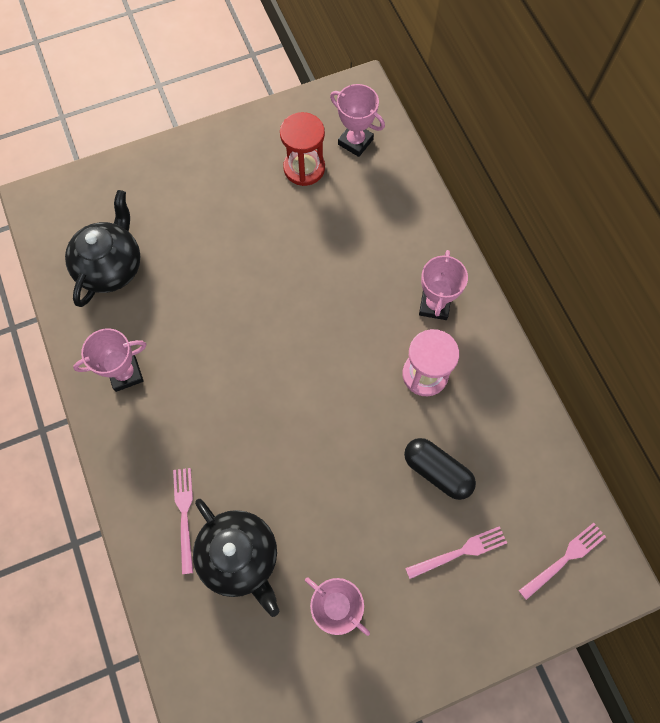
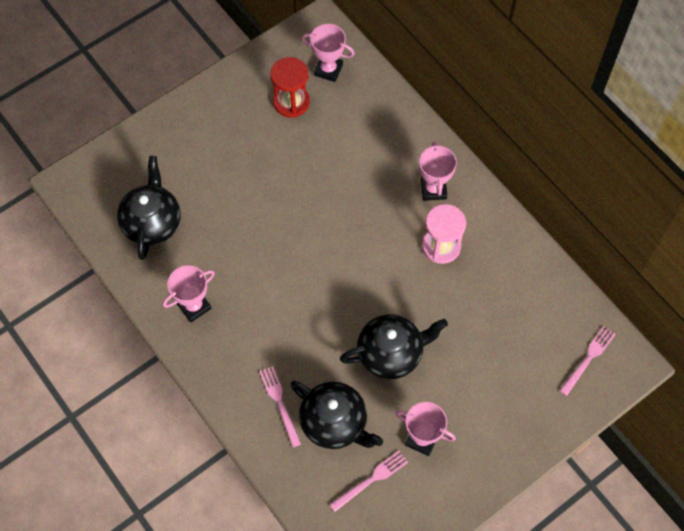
camera: 15 degrees left, 5 degrees down
black capsule [404,438,476,500] -> none
pink fork [405,526,507,579] -> pink fork moved to [329,451,408,512]
none -> black teapot [340,314,448,379]

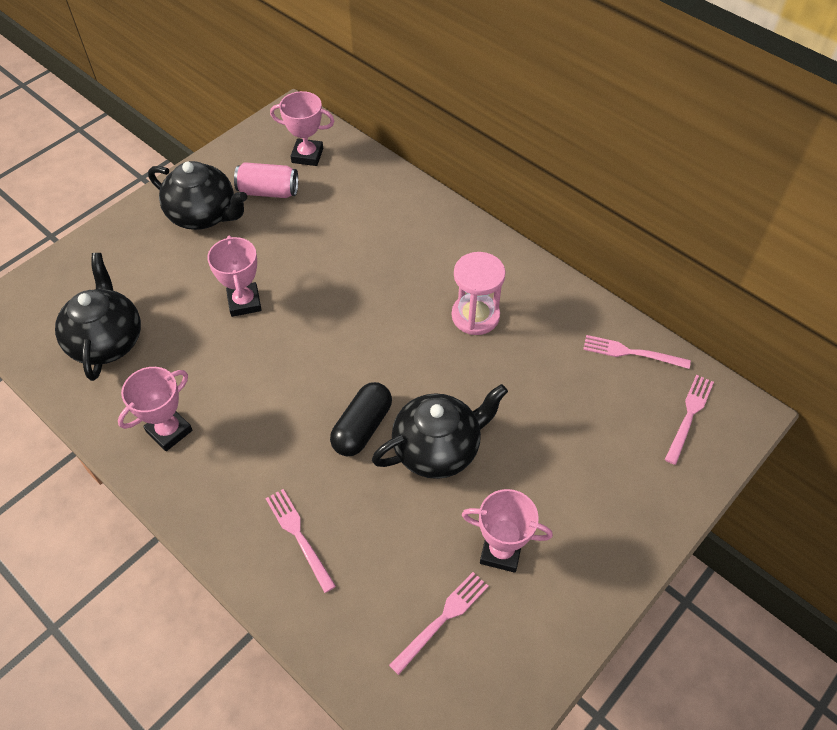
camera: 10 degrees left, 10 degrees down
red hourglass [270,57,310,118] -> pink can [234,162,298,198]
black teapot [290,381,383,449] -> black teapot moved to [148,161,247,230]
pink trophy [419,141,457,201] -> pink trophy moved to [207,235,262,317]
none -> black capsule [330,382,392,456]
none -> pink fork [583,335,691,369]

